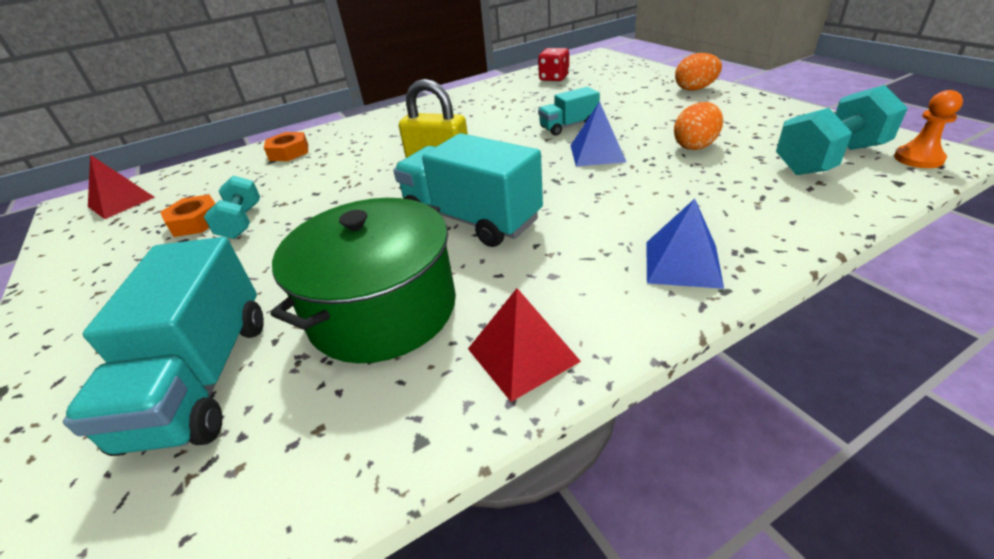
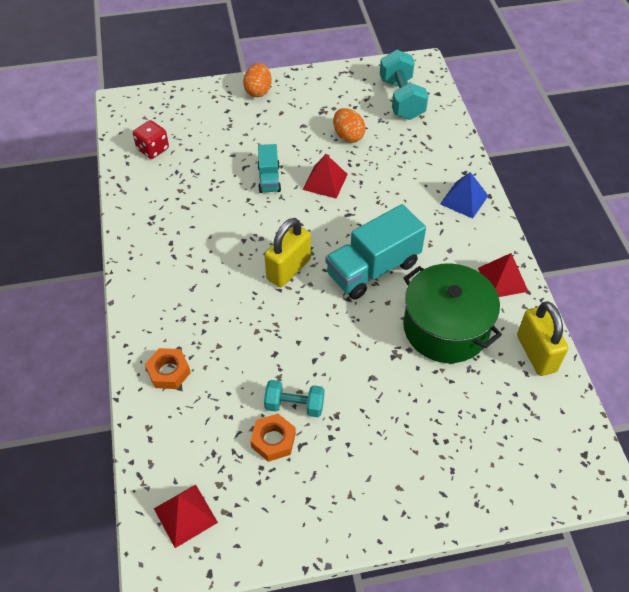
camera: 75 degrees left, 15 degrees up
turquoise truck [63,237,264,456] -> none
blue pyramid [570,101,626,167] -> red pyramid [303,154,348,199]
orange pawn [894,90,963,168] -> none
none -> yellow padlock [517,301,568,376]

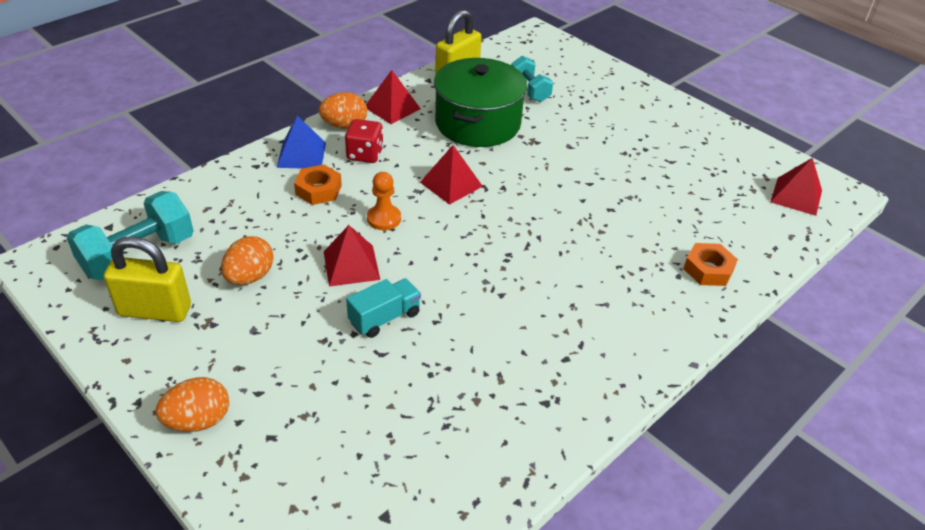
camera: 125 degrees left, 10 degrees down
red dice [133,120,169,159] -> red dice moved to [345,119,383,163]
orange nut [250,414,296,462] -> orange nut moved to [294,164,342,205]
yellow padlock [264,218,311,287] -> yellow padlock moved to [104,236,191,322]
turquoise dumbbell [264,380,324,417] -> turquoise dumbbell moved to [511,56,553,102]
turquoise truck [325,204,426,299] -> red pyramid [420,145,483,205]
none -> orange egg [319,92,367,129]
none -> orange pawn [367,172,401,230]

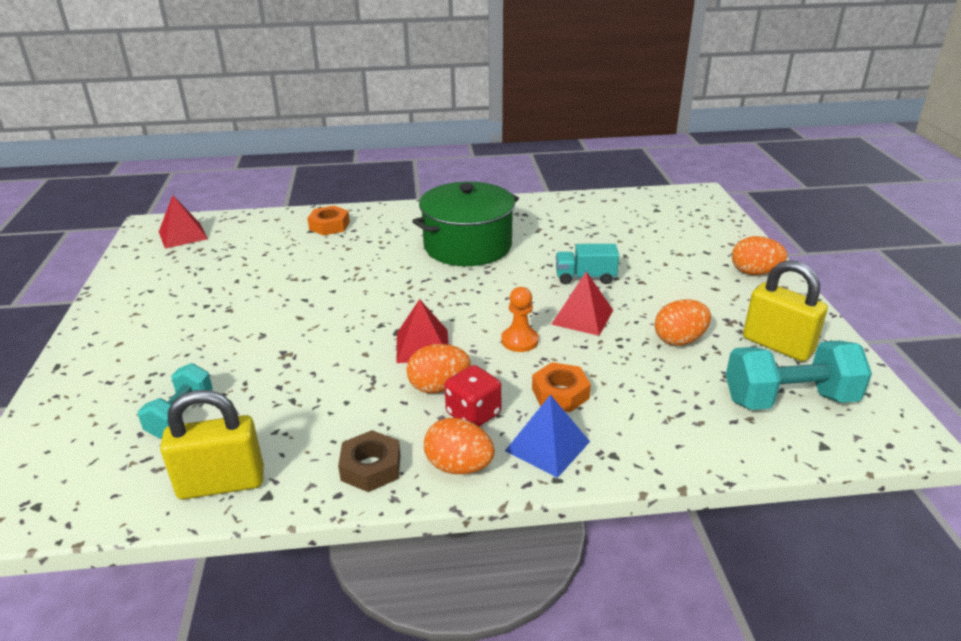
camera: 140 degrees left, 10 degrees down
red pyramid [366,70,421,124] -> brown nut [338,430,400,492]
green pot [434,58,527,147] -> green pot moved to [412,182,519,266]
none -> orange egg [407,344,471,393]

